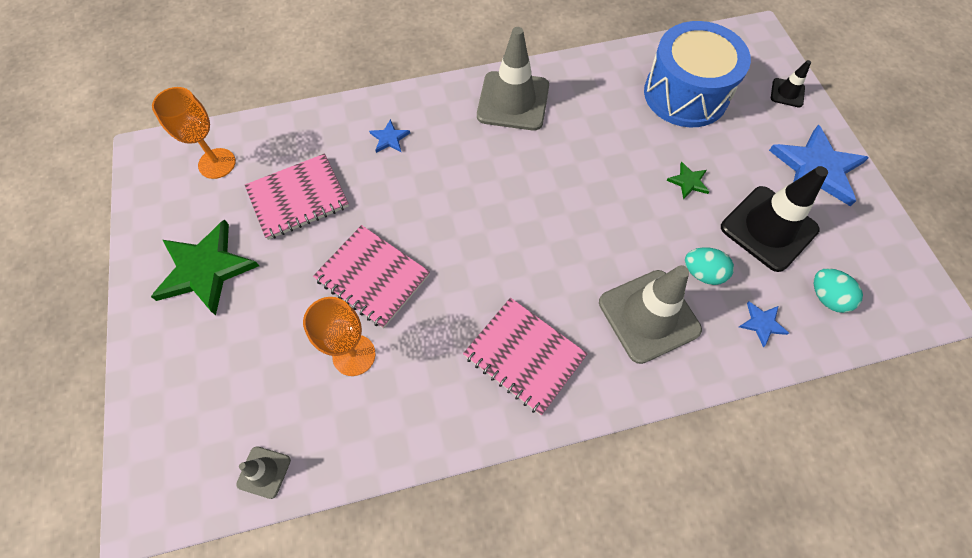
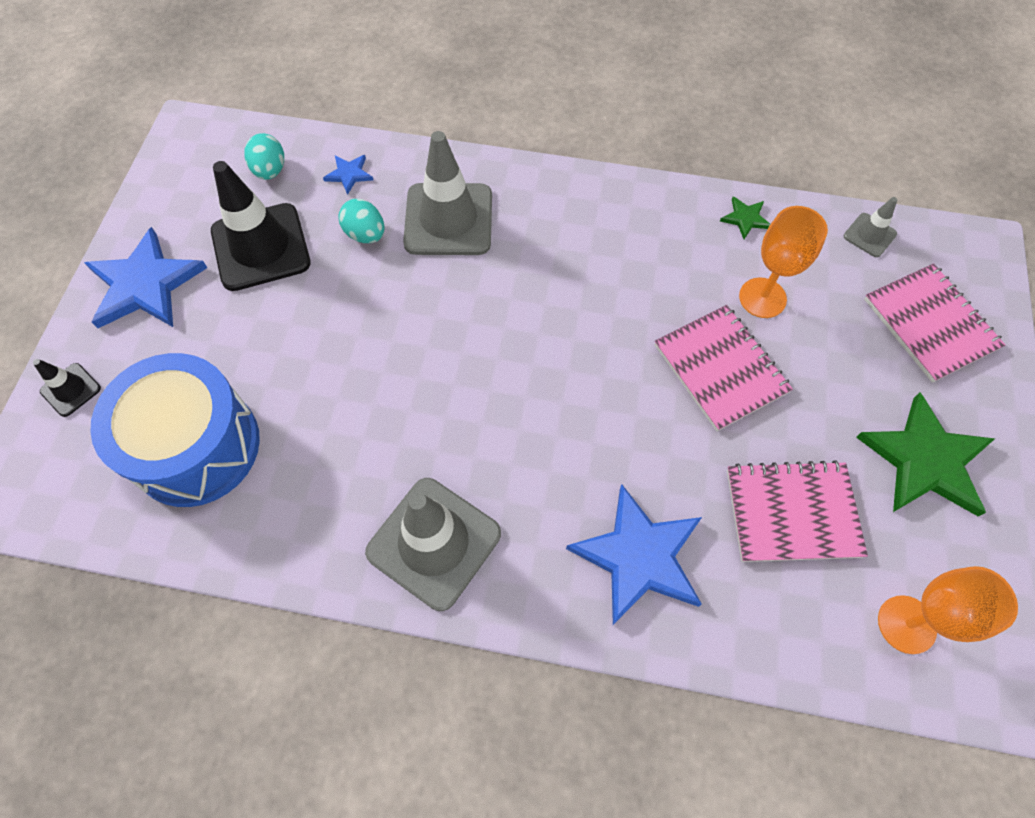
camera: 155 degrees left, 0 degrees up
blue star [369,119,410,153] -> blue star [566,484,702,625], size x2.23
pink notebook [463,298,588,415] -> pink notebook moved to [864,263,1005,383]
green star [666,162,710,199] -> green star moved to [720,196,770,239]

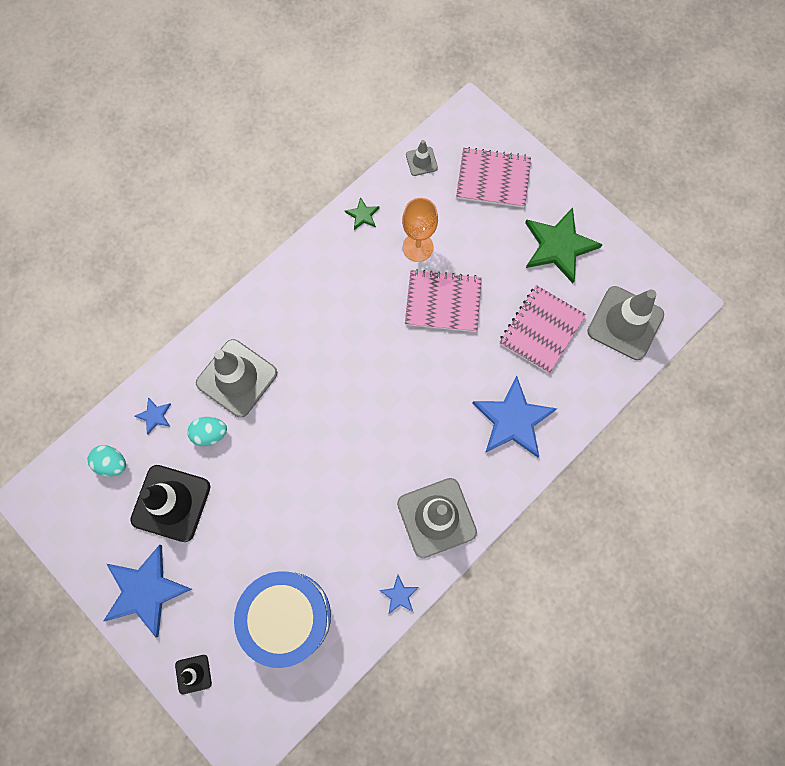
camera: 55 degrees left, 10 degrees up
orange goblet [878,566,1018,654] -> grey traffic cone [587,286,664,360]
none -> blue star [379,575,419,614]

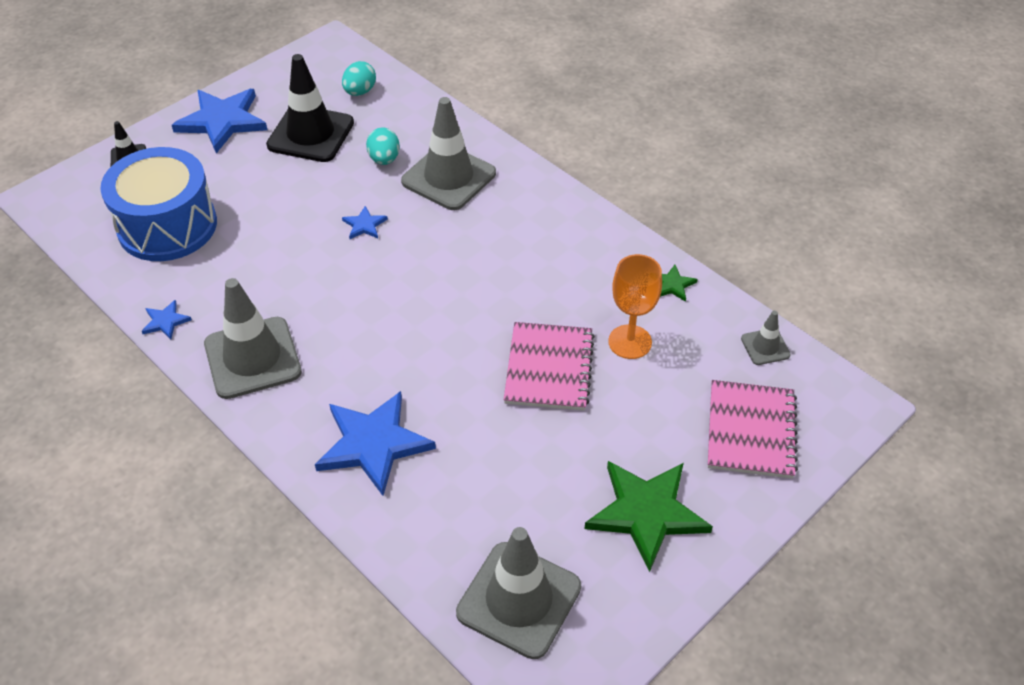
camera: 90 degrees right, 25 degrees down
blue star [134,397,171,435] -> blue star moved to [342,206,388,239]
pink notebook [499,285,586,373] -> none

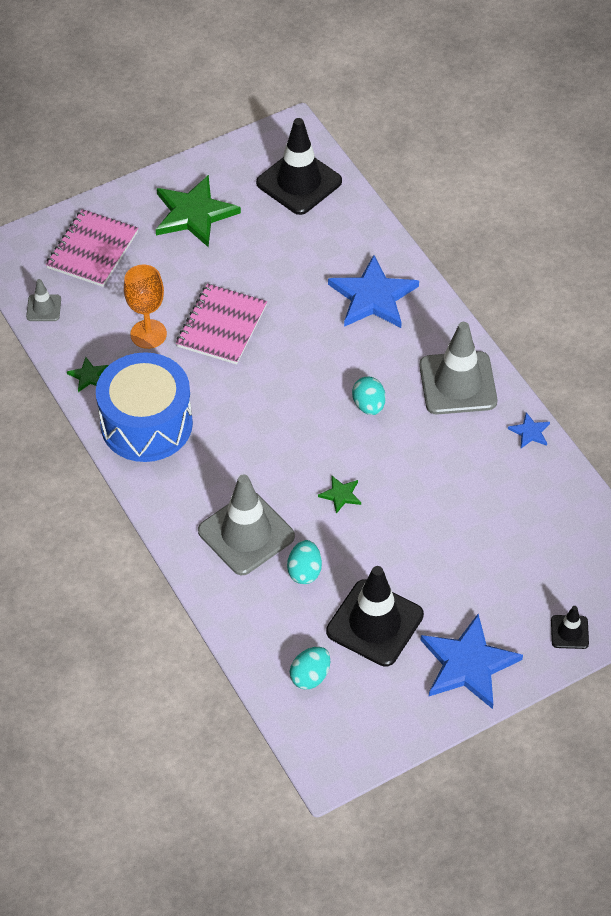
camera: 165 degrees left, 5 degrees up
blue drum [100,147,217,261] -> blue drum moved to [96,352,193,462]
blue star [342,206,388,239] -> green star [318,476,361,514]
grey traffic cone [456,527,581,659] -> black traffic cone [256,118,342,215]
none -> turquoise egg [352,377,386,415]

